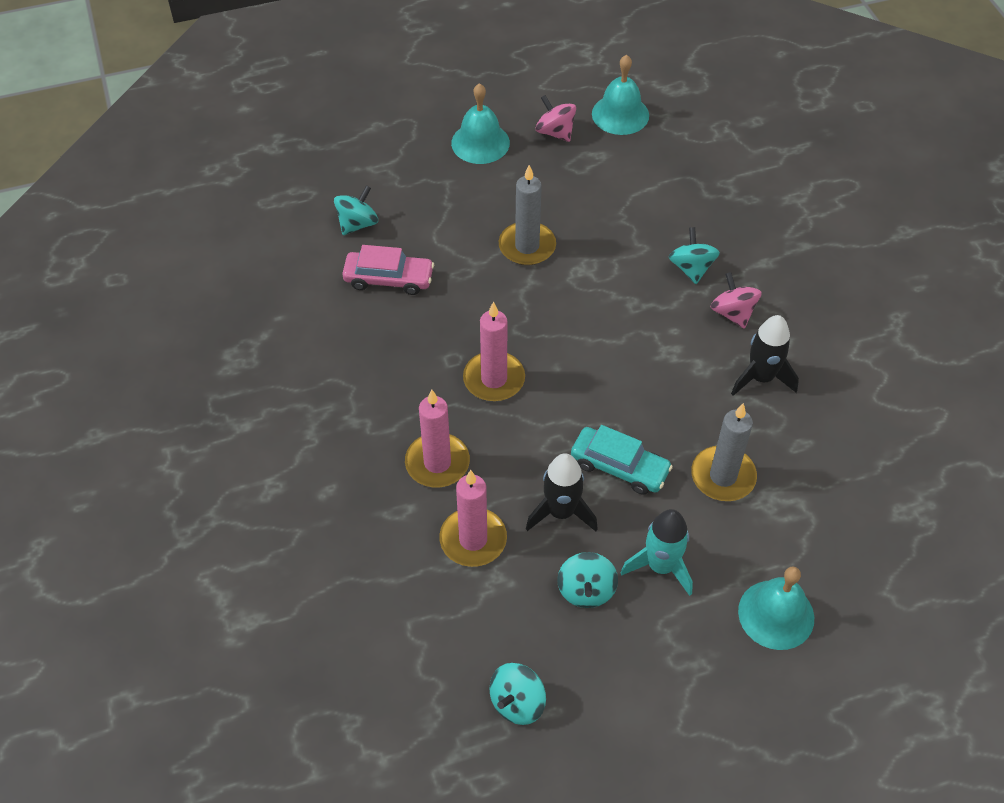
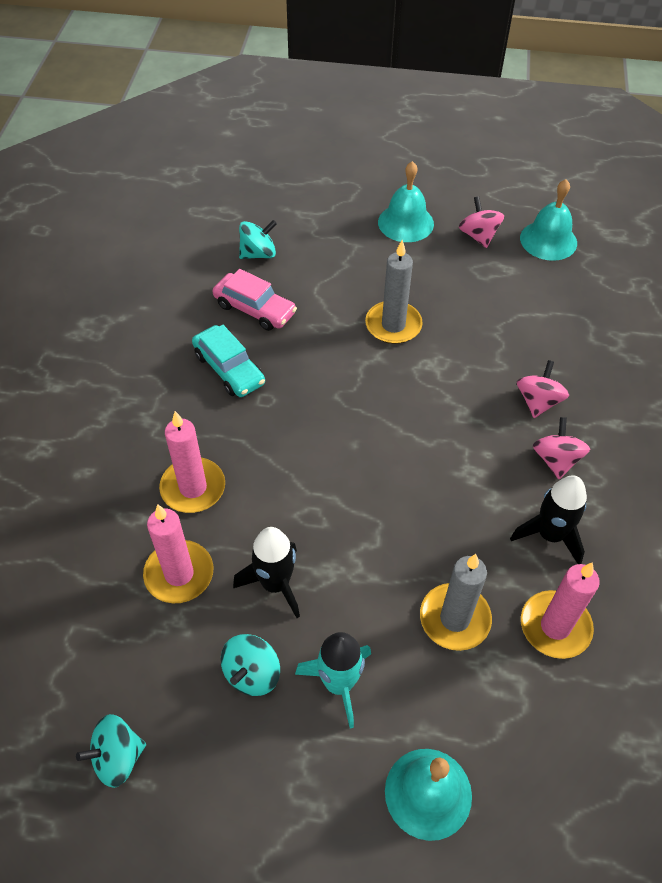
camera: 25 degrees right, 0 degrees up
pink candle [463,302,525,401] -> pink candle moved to [521,562,600,659]
turquoise car [571,425,673,495] -> turquoise car moved to [192,325,265,397]
turquoise spinning top [669,227,720,284] -> pink spinning top [517,360,569,418]

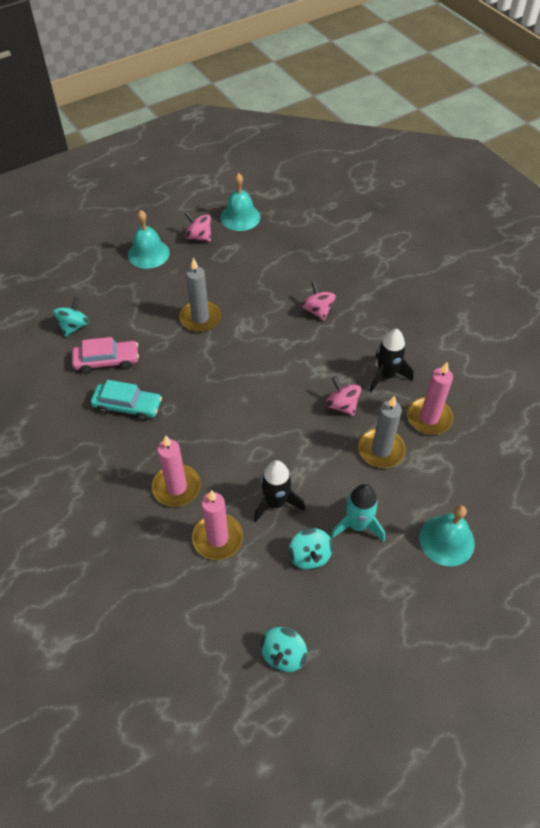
camera: 40 degrees left, 0 degrees up
pink spinning top [533,417,590,479] -> pink spinning top moved to [326,377,361,416]

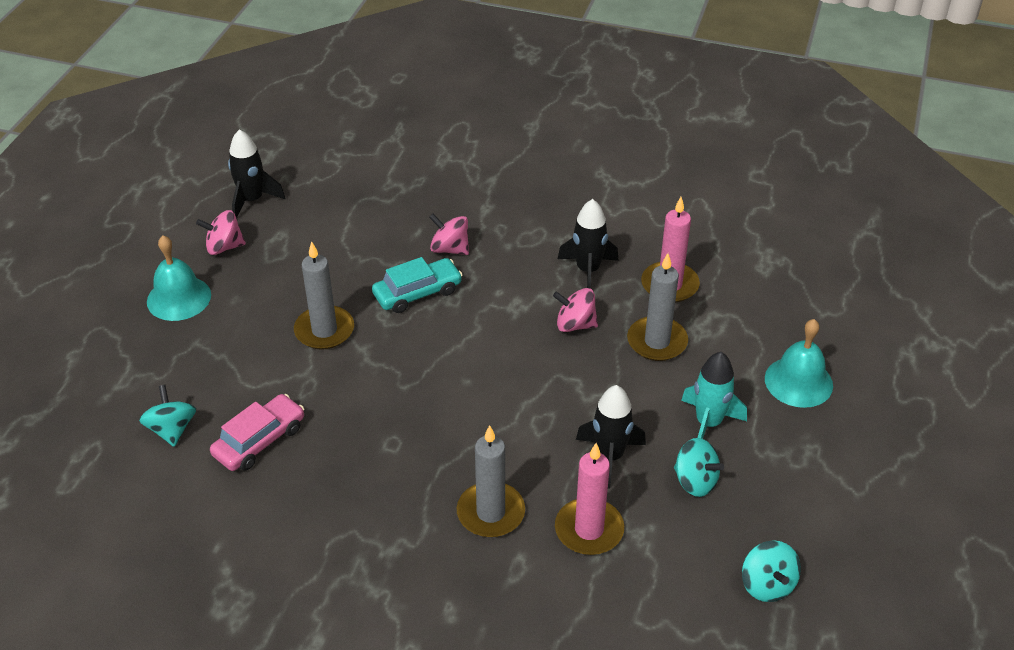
camera: 40 degrees left, 10 degrees down
turquoise car [91,380,162,421] -> turquoise car moved to [372,257,463,313]
pink candle [152,435,201,507] -> grey candle [457,425,525,537]
turquoise bell [220,173,260,231] -> black rocket [228,129,285,219]

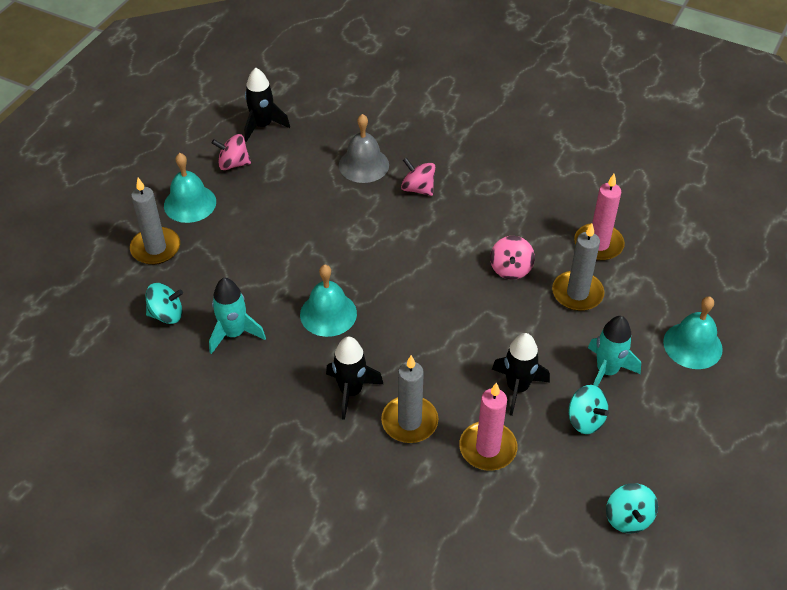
camera: 10 degrees right, 5 degrees up
turquoise spinning top [139,385,196,447] -> turquoise spinning top turned 90 degrees clockwise [146,283,183,324]
pink car [210,394,304,471] -> turquoise rocket [209,278,266,354]
grey candle [294,241,354,350] -> grey candle moved to [130,178,180,265]
turquoise car [372,257,463,313] -> none
pink spinning top [553,288,598,332] -> pink spinning top turned 105 degrees counterclockwise [490,236,535,280]
black rocket [558,199,619,288] -> black rocket moved to [326,337,383,420]
none -> turquoise bell [300,265,357,337]
none -> grey bell [339,114,389,183]

